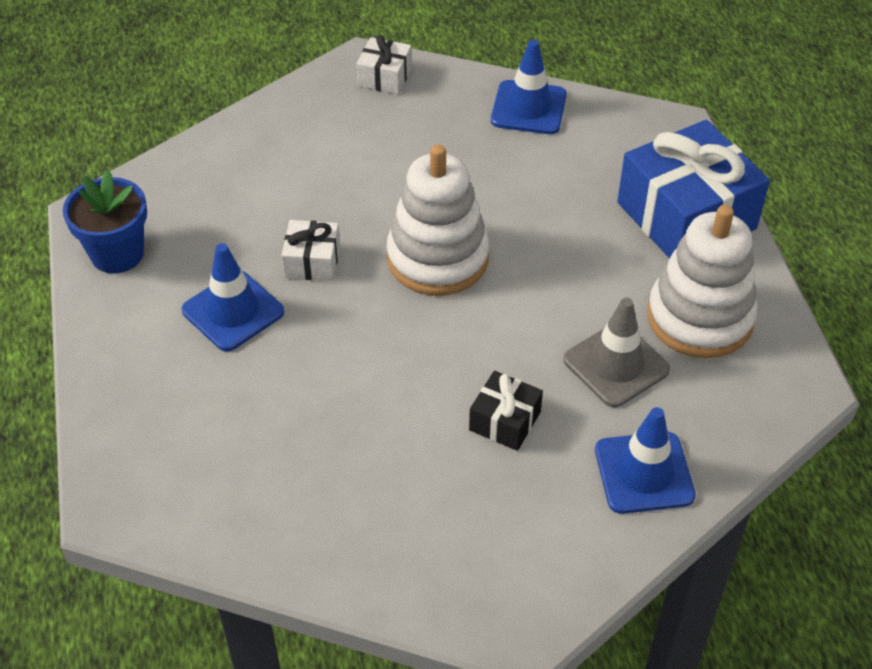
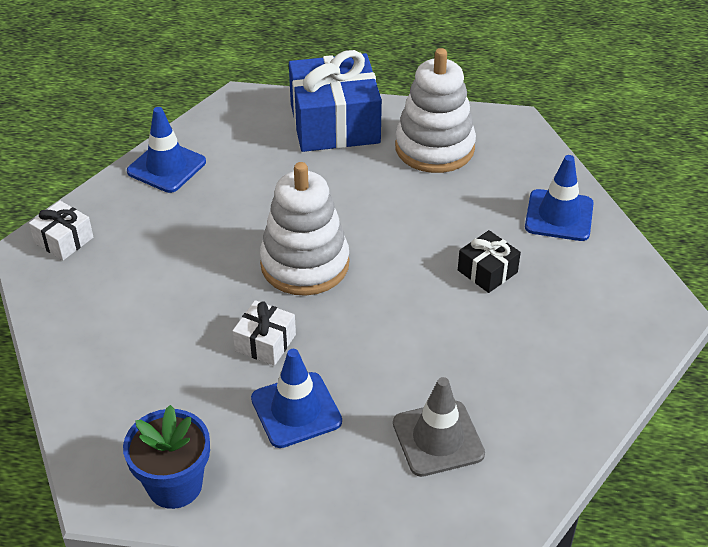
camera: 70 degrees left, 5 degrees down
grey traffic cone [563,298,670,407] -> grey traffic cone moved to [393,377,485,477]

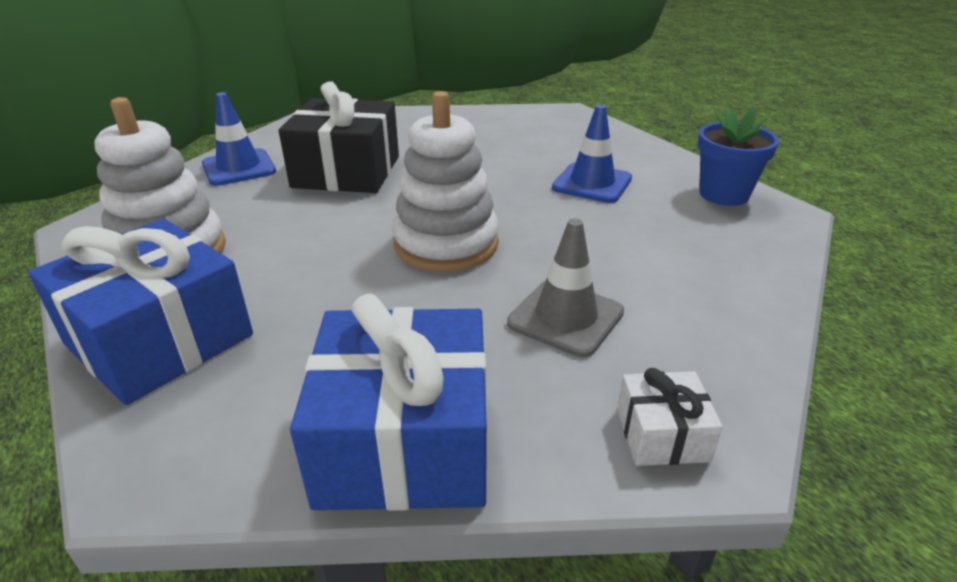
camera: 130 degrees left, 10 degrees down
blue traffic cone [127,107,206,193] -> blue gift [290,294,487,511]
white gift [232,300,296,366] -> none
grey traffic cone [393,377,485,477] -> grey traffic cone moved to [507,218,624,357]
black gift [458,230,521,293] -> black gift [279,81,399,193], size x2.11

